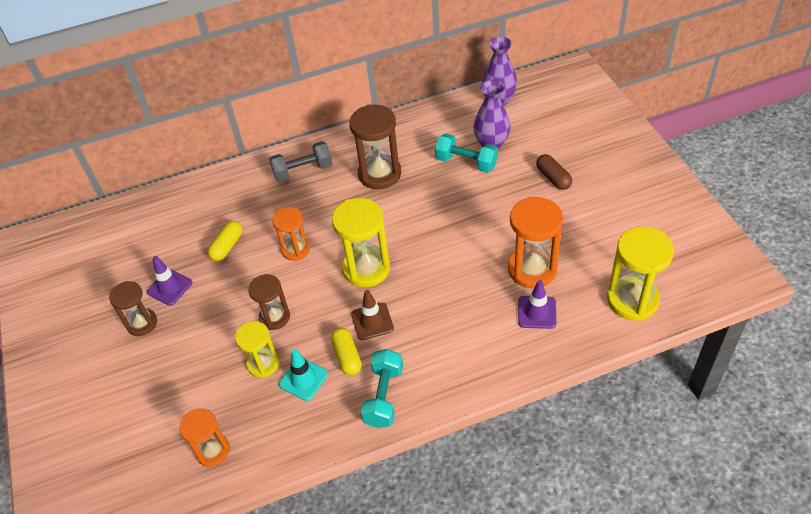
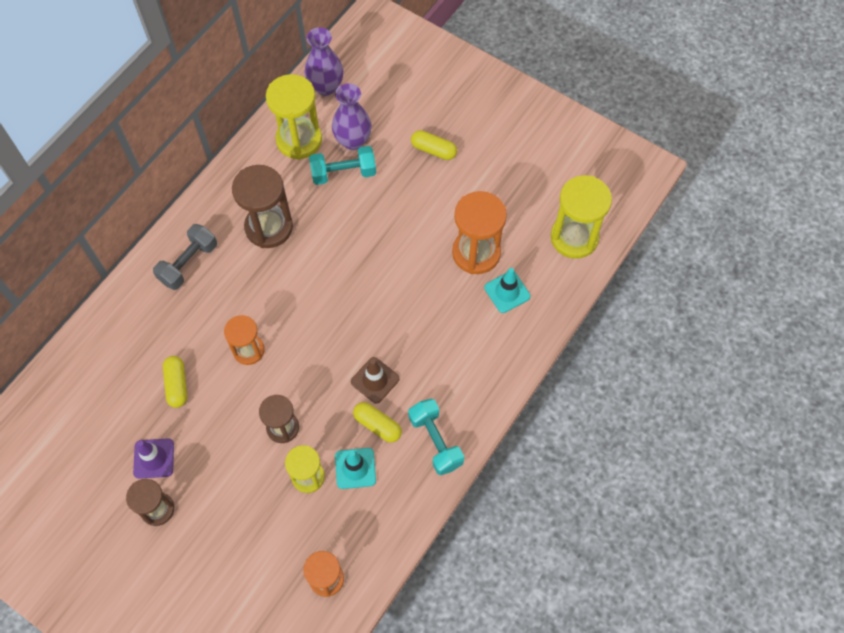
camera: 40 degrees left, 15 degrees up
yellow hourglass [332,198,390,287] -> yellow hourglass moved to [266,74,322,160]
purple traffic cone [518,280,556,329] -> turquoise traffic cone [484,268,531,313]
brown capsule [536,154,572,190] -> yellow capsule [411,130,457,160]

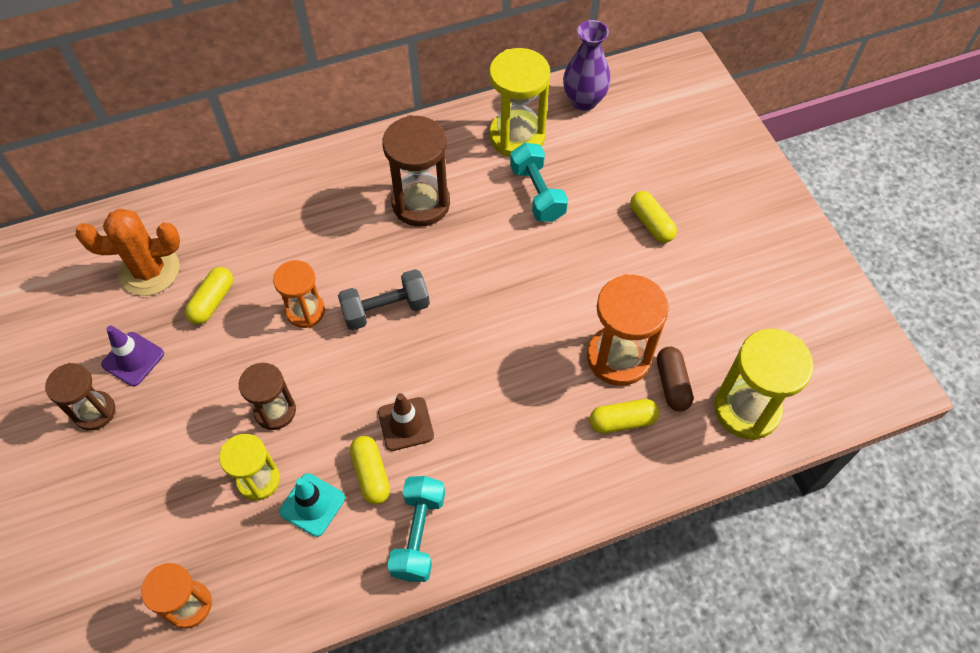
camera: 35 degrees right, 5 degrees down
grey dumbbell [153,224,217,290] -> grey dumbbell moved to [338,269,430,330]
turquoise dumbbell [309,146,376,185] -> turquoise dumbbell turned 45 degrees clockwise [510,143,568,222]
purple vase [332,83,372,150] -> none
turquoise traffic cone [484,268,531,313] -> yellow capsule [589,399,659,433]
none -> orange cactus [75,209,180,296]
none -> brown capsule [657,347,693,411]

